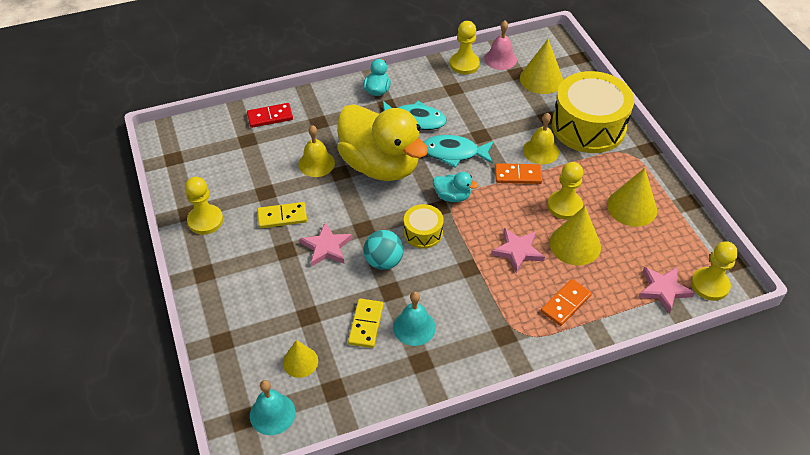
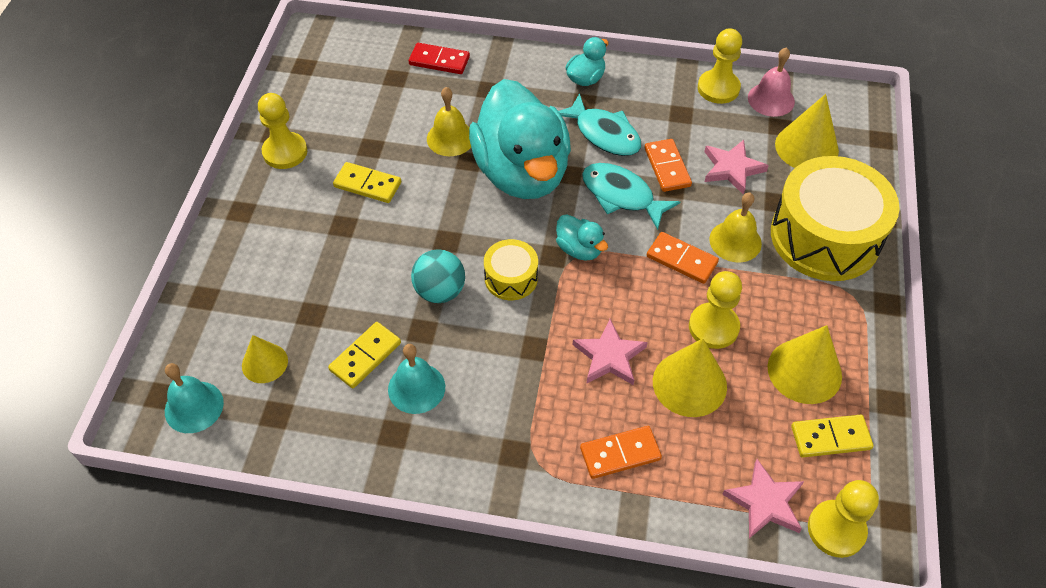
camera: 30 degrees right, 5 degrees up
pink star [300,222,353,267] -> pink star moved to [704,140,769,195]
yellow duck [337,104,428,181] -> turquoise duck [469,79,571,199]
none -> orange domino [644,139,692,192]
none -> yellow domino [791,414,874,458]

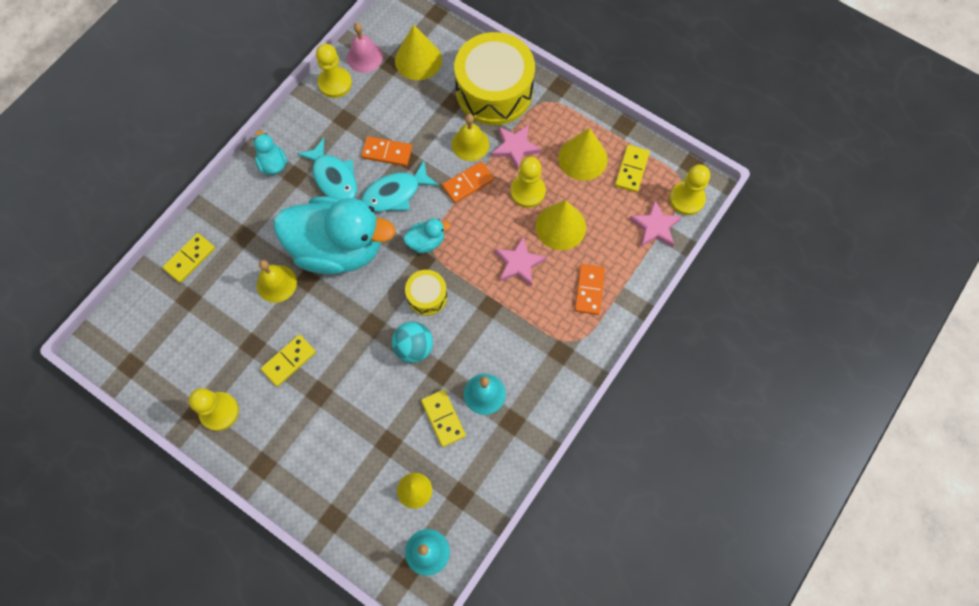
camera: 65 degrees left, 15 degrees up
red domino [409,43,470,74] -> yellow domino [162,233,215,283]
turquoise fish [559,93,641,156] -> turquoise fish turned 75 degrees clockwise [297,138,357,199]
pink star [704,140,769,195] -> pink star moved to [491,124,542,170]

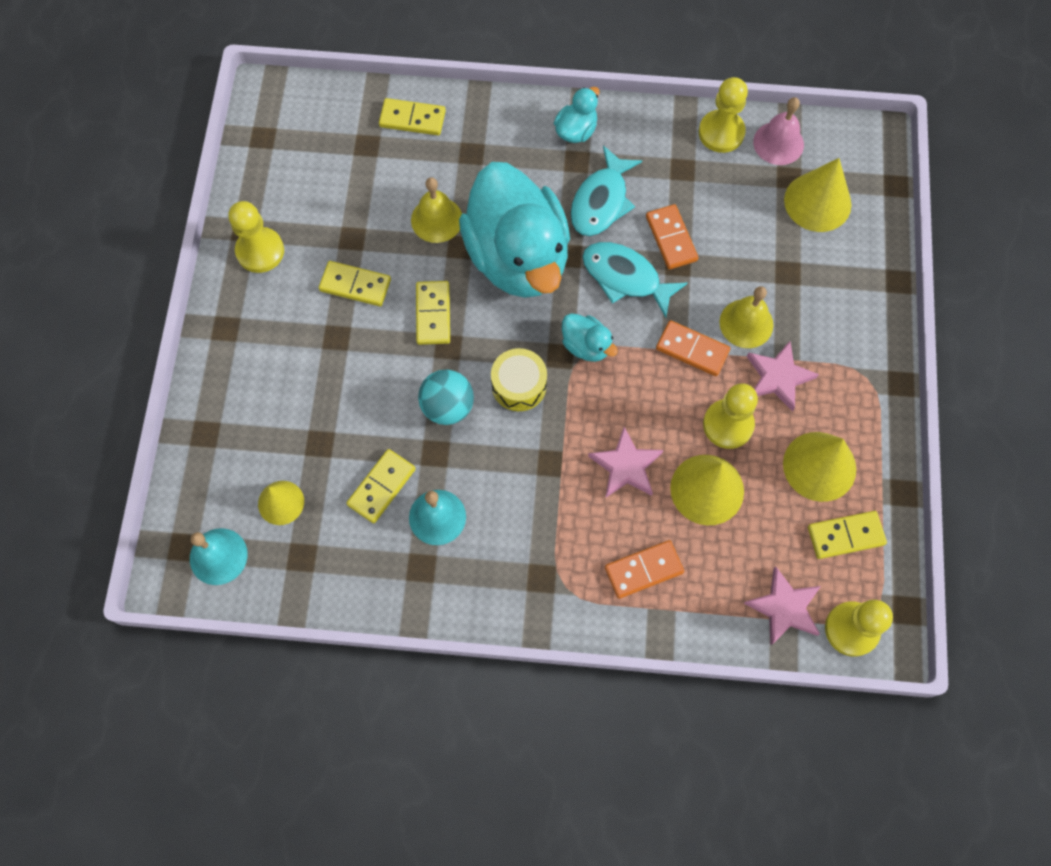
camera: 60 degrees right, 0 degrees up
yellow drum [454,32,535,125] -> none
none -> yellow domino [416,281,450,345]

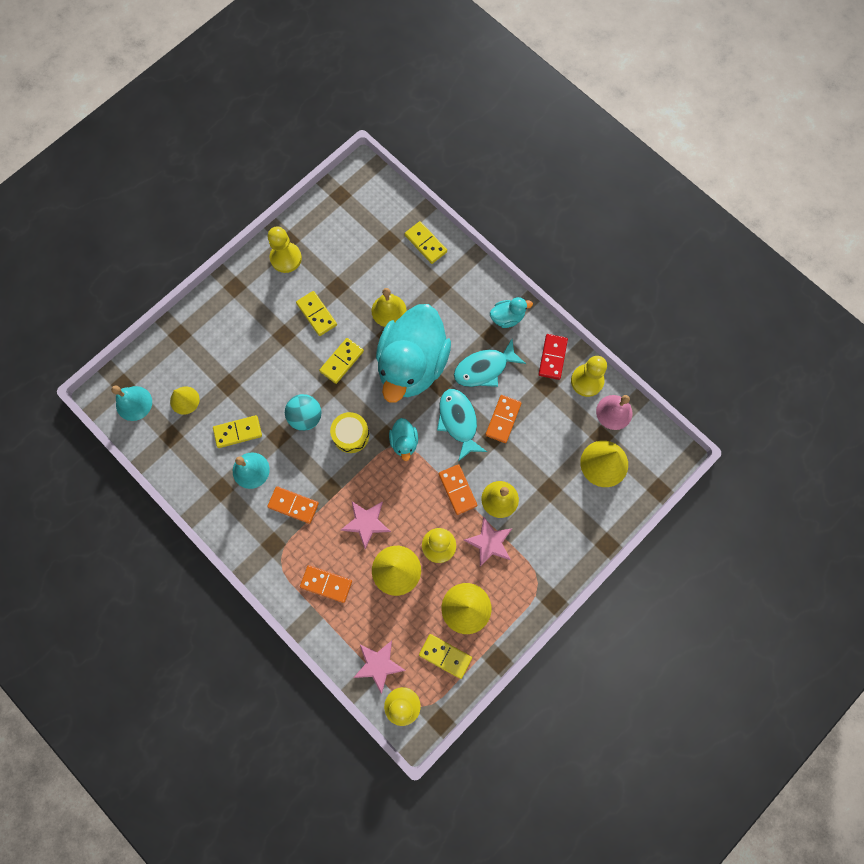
camera: 40 degrees right, 5 degrees up
none -> orange domino [267,486,319,524]
none -> red domino [539,334,568,380]

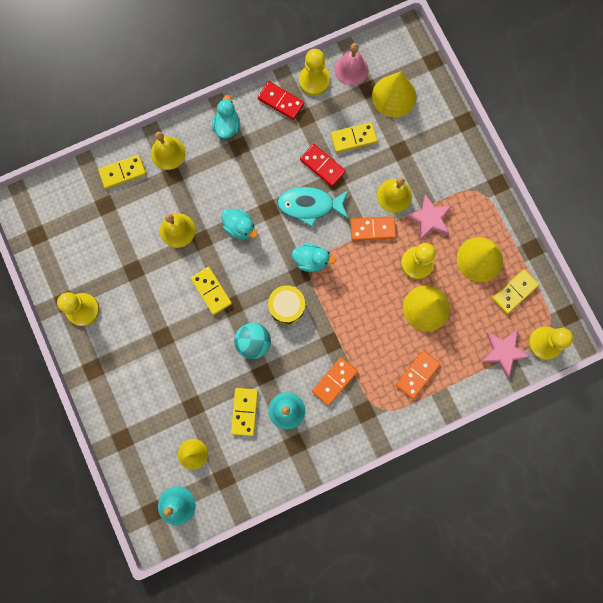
camera: 70 degrees left, 5 degrees up
yellow domino [296,291,337,336] -> yellow domino moved to [331,122,377,153]
pink star [341,501,391,549] -> none
turquoise duck [376,304,451,403] -> turquoise duck [221,209,258,239], size x0.40
turquoise fish [454,339,526,387] -> none
orange domino [485,395,522,443] -> red domino [300,144,346,187]
none -> yellow bell [151,132,186,170]

